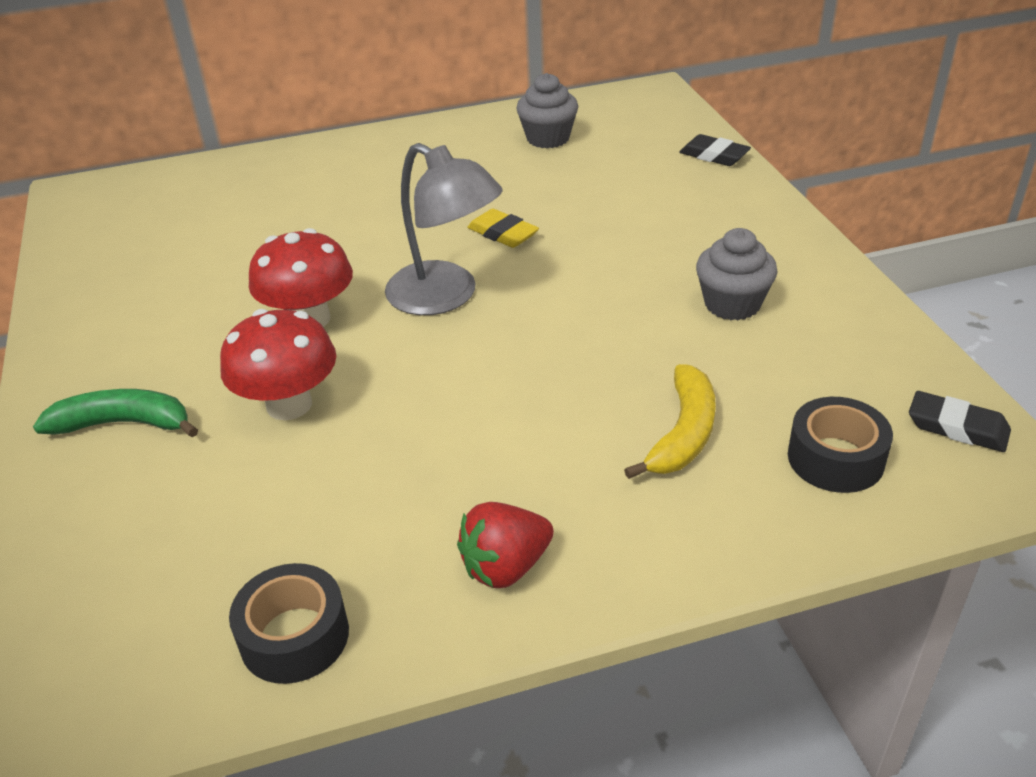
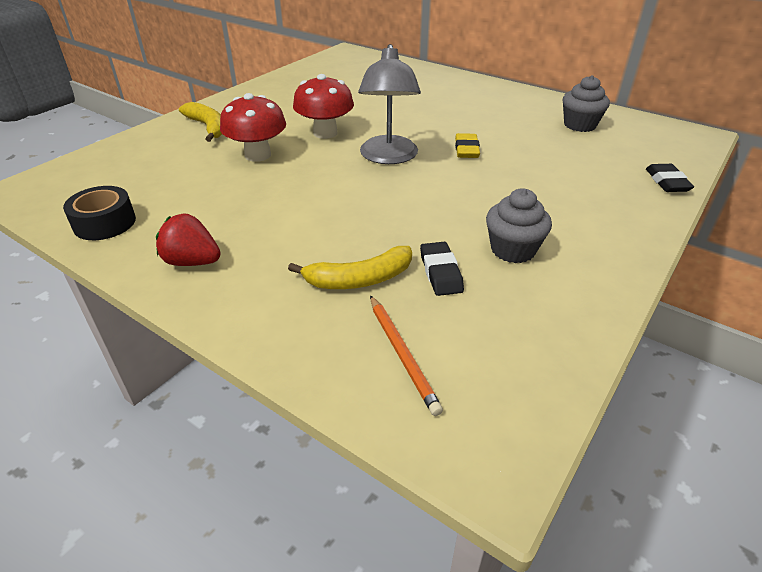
camera: 50 degrees right, 0 degrees up
green banana [33,389,198,437] -> yellow banana [179,102,222,142]
black tape [788,397,893,493] -> orange pencil [370,295,443,416]
black eraser [909,391,1011,452] -> black eraser moved to [420,242,464,296]

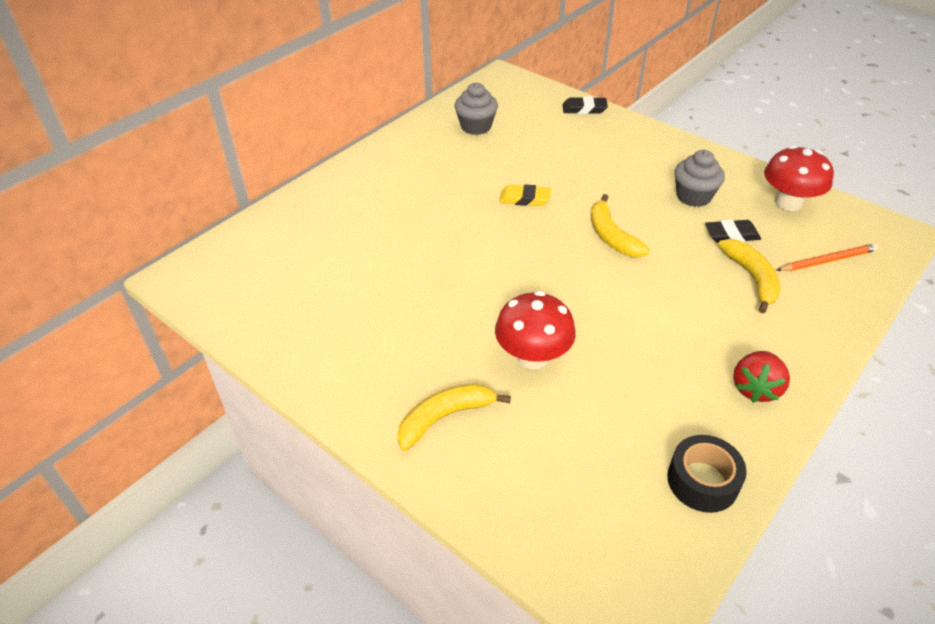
camera: 85 degrees left, 5 degrees up
red mushroom [293,74,354,139] -> red mushroom moved to [764,145,834,211]
grey lamp [358,44,421,164] -> none
none -> yellow banana [591,194,650,257]

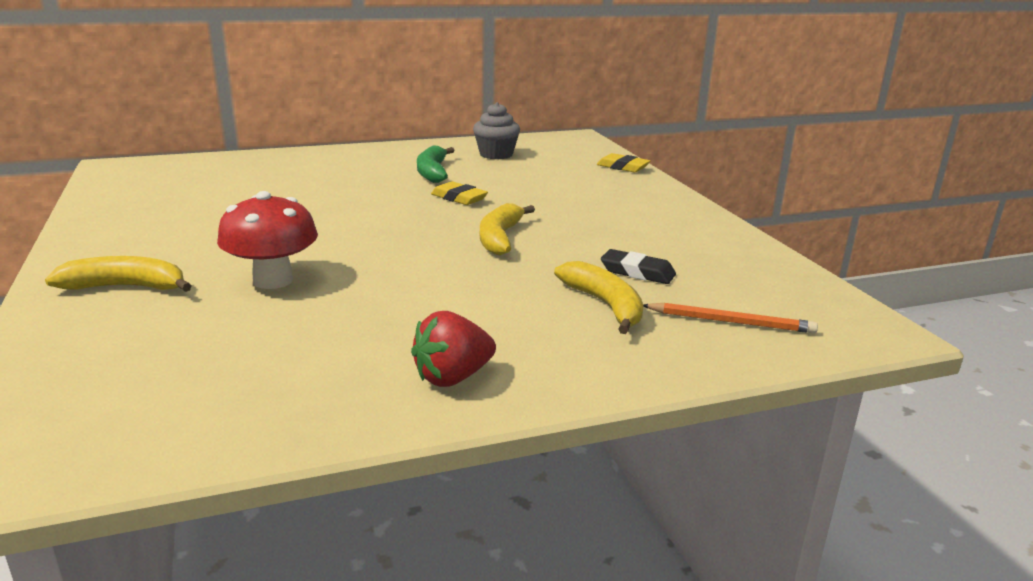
camera: 30 degrees right, 20 degrees down
black eraser [562,97,608,114] -> yellow eraser [596,153,651,172]
black tape [667,435,747,513] -> none
grey cupcake [675,150,725,207] -> none
yellow banana [718,239,781,313] -> yellow banana turned 45 degrees counterclockwise [554,261,643,334]
red mushroom [764,145,834,211] -> none
none -> green banana [417,145,455,183]

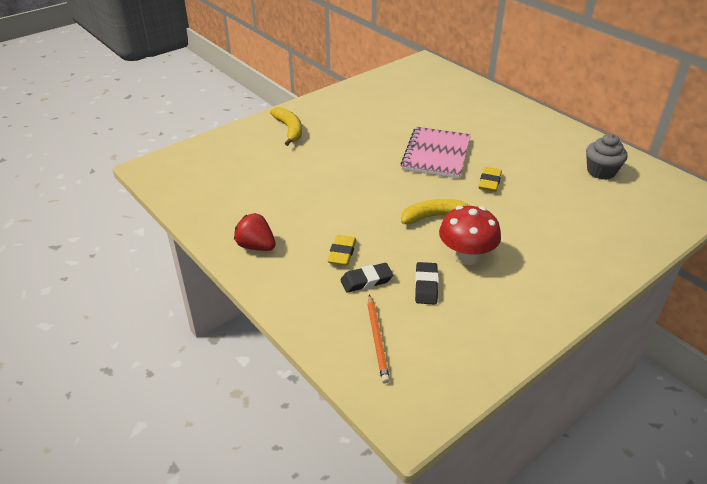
camera: 70 degrees right, 15 degrees up
red mushroom [217,191,318,289] -> red mushroom moved to [439,206,501,265]
green banana [417,145,455,183] -> none
yellow banana [554,261,643,334] -> black eraser [340,263,393,293]
yellow eraser [596,153,651,172] -> yellow eraser moved to [327,235,356,266]
none -> pink notebook [400,127,471,179]

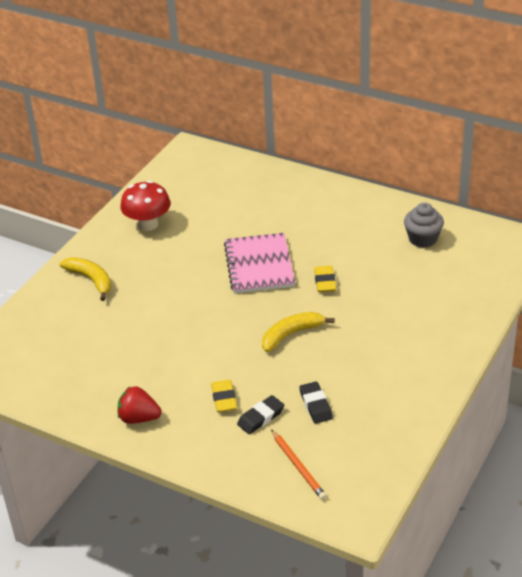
camera: 20 degrees left, 0 degrees up
red mushroom [439,206,501,265] -> red mushroom moved to [120,180,171,231]

